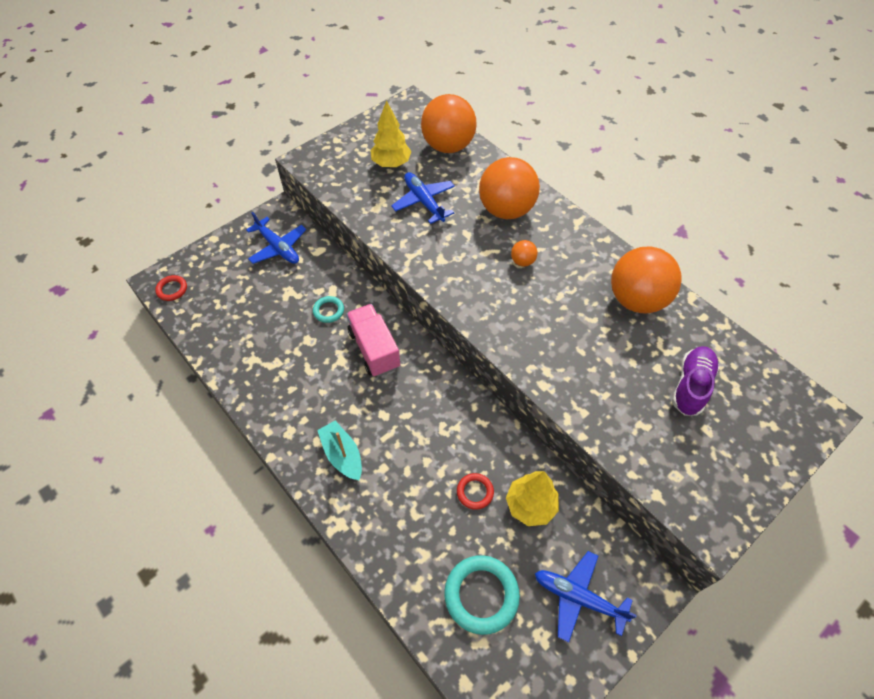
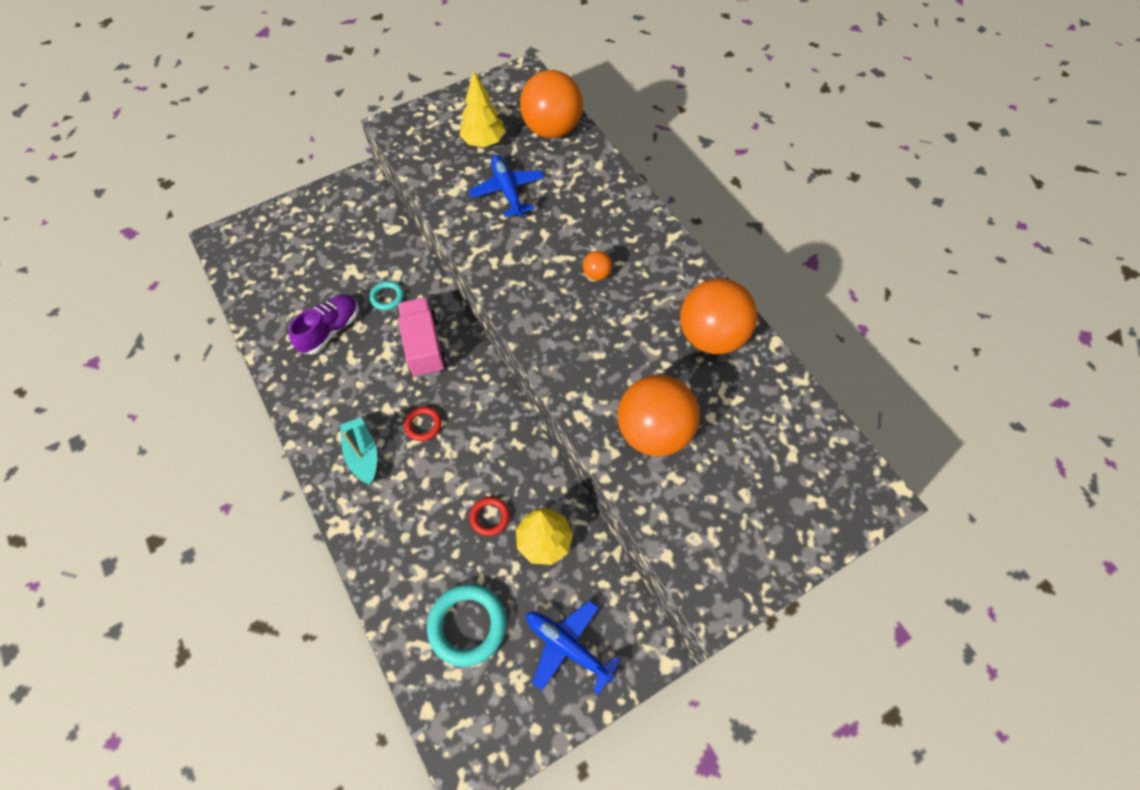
camera: 10 degrees right, 5 degrees up
red ring [155,275,187,301] -> red ring moved to [404,407,442,441]
blue plane [246,212,306,264] -> none
orange ball [479,157,540,219] -> orange ball moved to [617,375,700,456]
purple shoe [672,346,719,416] -> purple shoe moved to [288,295,358,355]

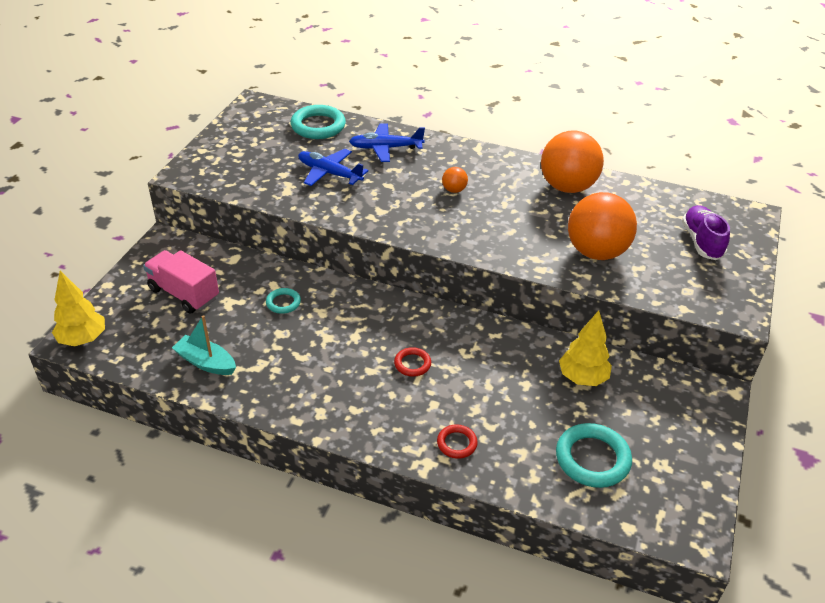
camera: 40 degrees left, 20 degrees down
purple shoe [288,295,358,355] -> purple shoe moved to [682,205,730,260]
turquoise boat [340,417,377,485] -> turquoise boat moved to [172,315,236,375]
pink truck [398,297,447,377] -> pink truck moved to [143,250,219,314]
yellow tree [459,71,506,147] -> yellow tree moved to [52,271,105,346]
red ring [469,497,510,536] -> red ring moved to [437,424,478,459]
orange ball [520,70,583,138] -> turquoise ring [291,105,346,139]
blue plane [526,600,621,695] -> blue plane moved to [349,123,425,162]

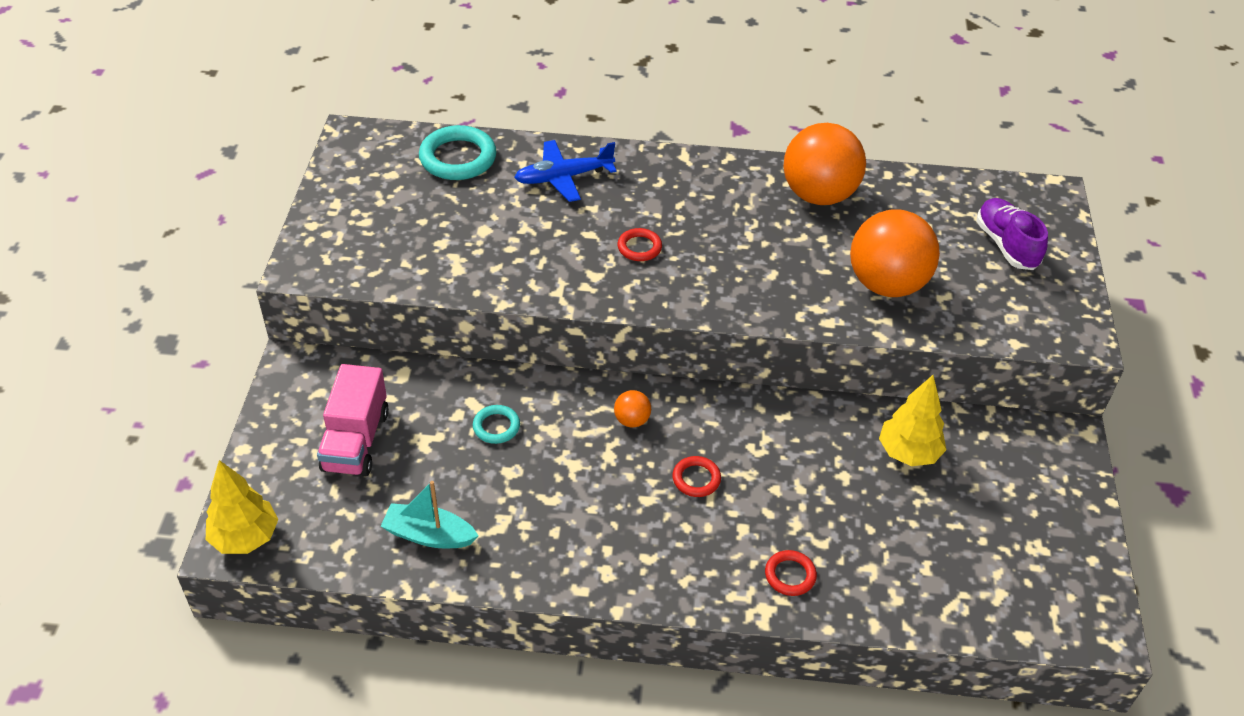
camera: 15 degrees left, 5 degrees up
pink truck [143,250,219,314] -> pink truck turned 105 degrees counterclockwise [317,364,389,476]
blue plane [298,149,369,186] -> none
orange ball [442,167,468,193] -> orange ball moved to [614,390,651,428]
turquoise ring [556,423,632,488] -> none
none -> red ring [617,228,662,261]

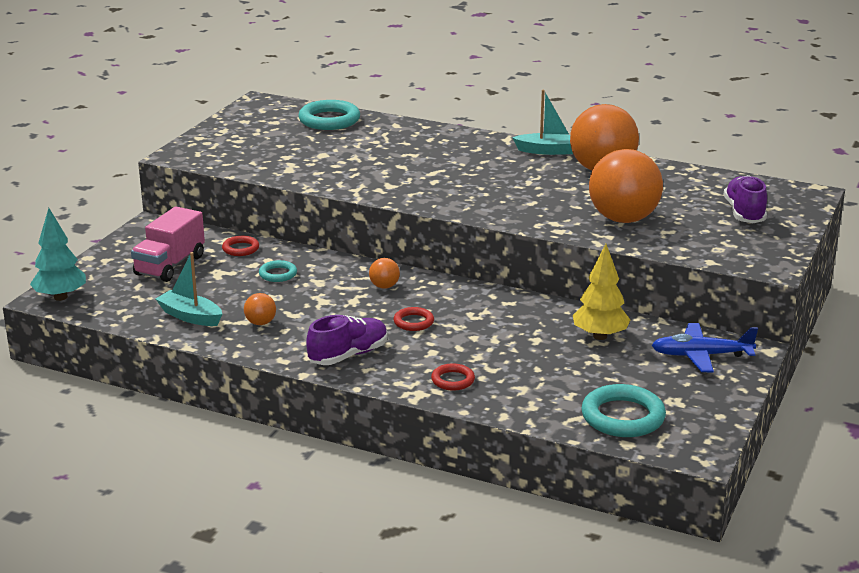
camera: 20 degrees right, 20 degrees down
yellow tree [206,460,278,554] -> turquoise tree [30,208,86,301]
blue plane [514,140,617,202] -> blue plane moved to [651,323,758,372]
red ring [617,228,662,261] -> red ring moved to [222,236,259,256]
none -> orange ball [244,293,276,325]
none -> purple shoe [306,315,388,365]
none -> turquoise boat [512,90,573,155]
none -> turquoise ring [581,384,666,437]

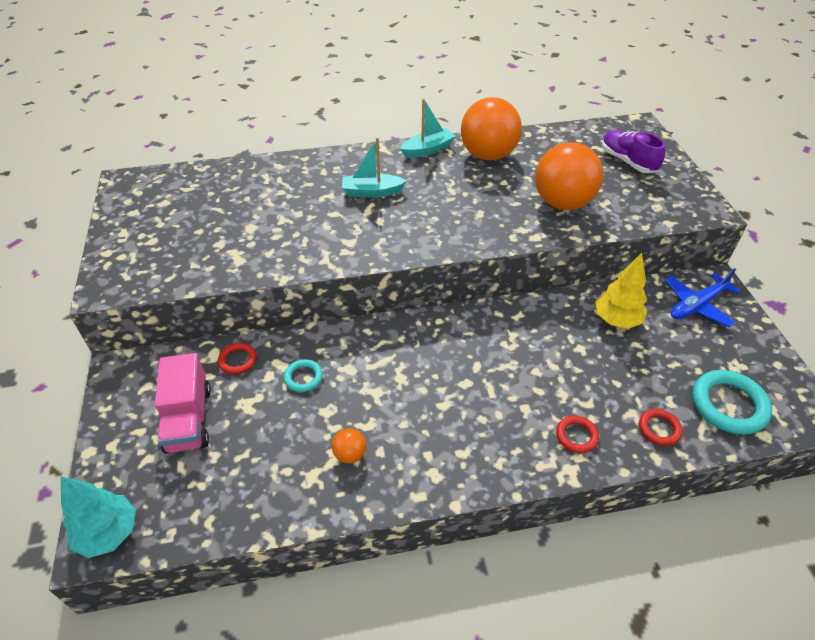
camera: 35 degrees left, 20 degrees up
turquoise boat [156,252,222,326] -> turquoise boat moved to [342,137,407,197]
turquoise ring [299,100,360,130] -> none
purple shoe [306,315,388,365] -> none
orange ball [369,258,400,289] -> none
red ring [393,307,434,331] -> red ring moved to [639,409,683,446]

